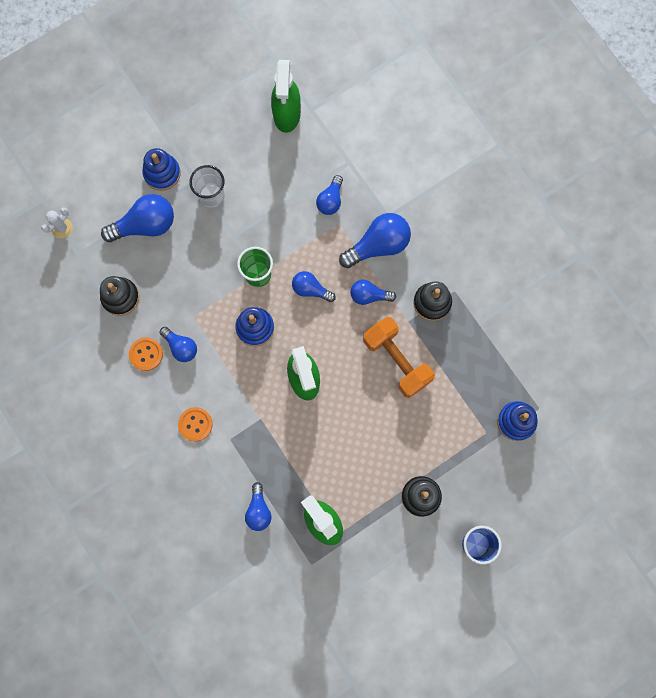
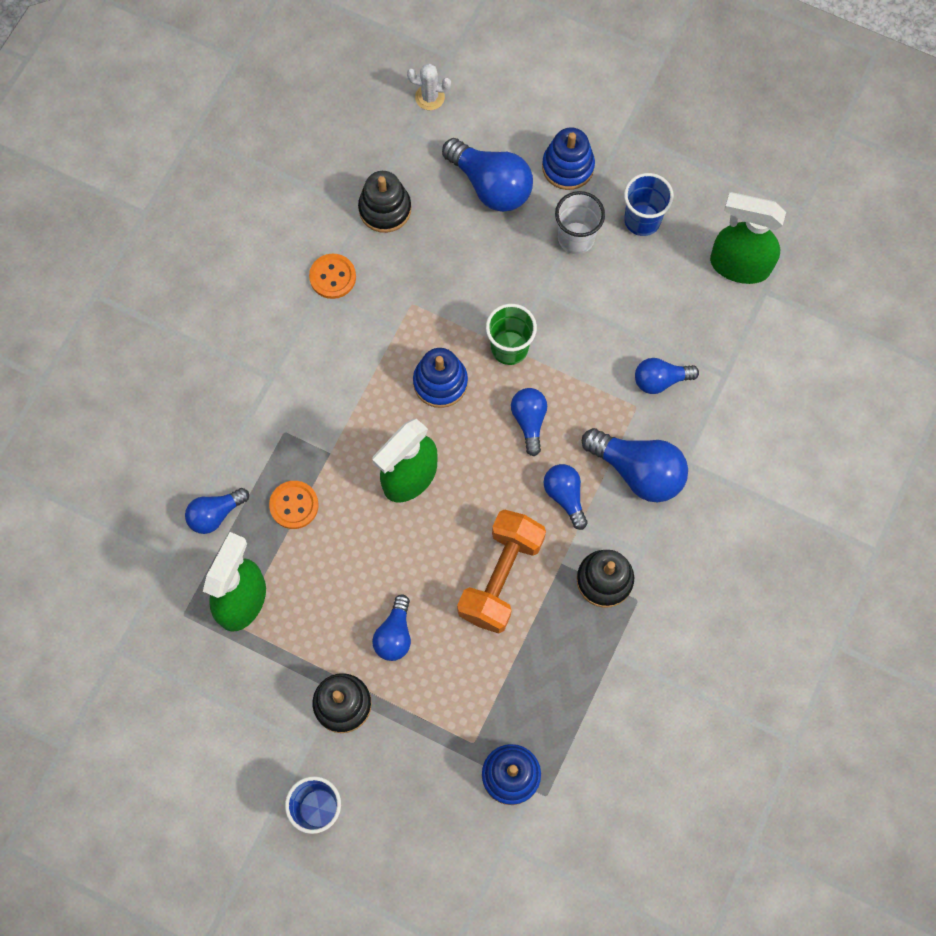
camera: 60 degrees right, 5 degrees down
blue light bulb [159,327,197,362] -> blue light bulb moved to [372,594,411,661]
orange button [178,407,213,442] -> orange button moved to [269,481,319,529]
green spray bottle [271,60,301,133] -> green spray bottle turned 45 degrees clockwise [710,192,786,284]
none -> blue cup [624,173,674,236]

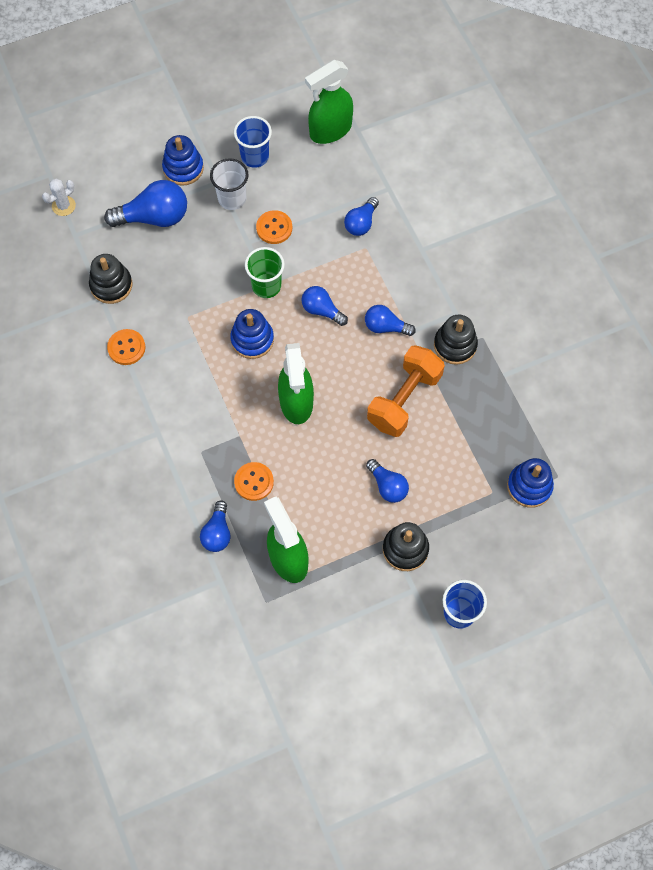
camera: 50 degrees left, 5 degrees down
orange dumbbell [457,509,546,634] -> orange dumbbell turned 60 degrees clockwise [367,345,445,437]
blue light bulb [582,428,688,503] -> none
none -> orange button [256,210,292,244]

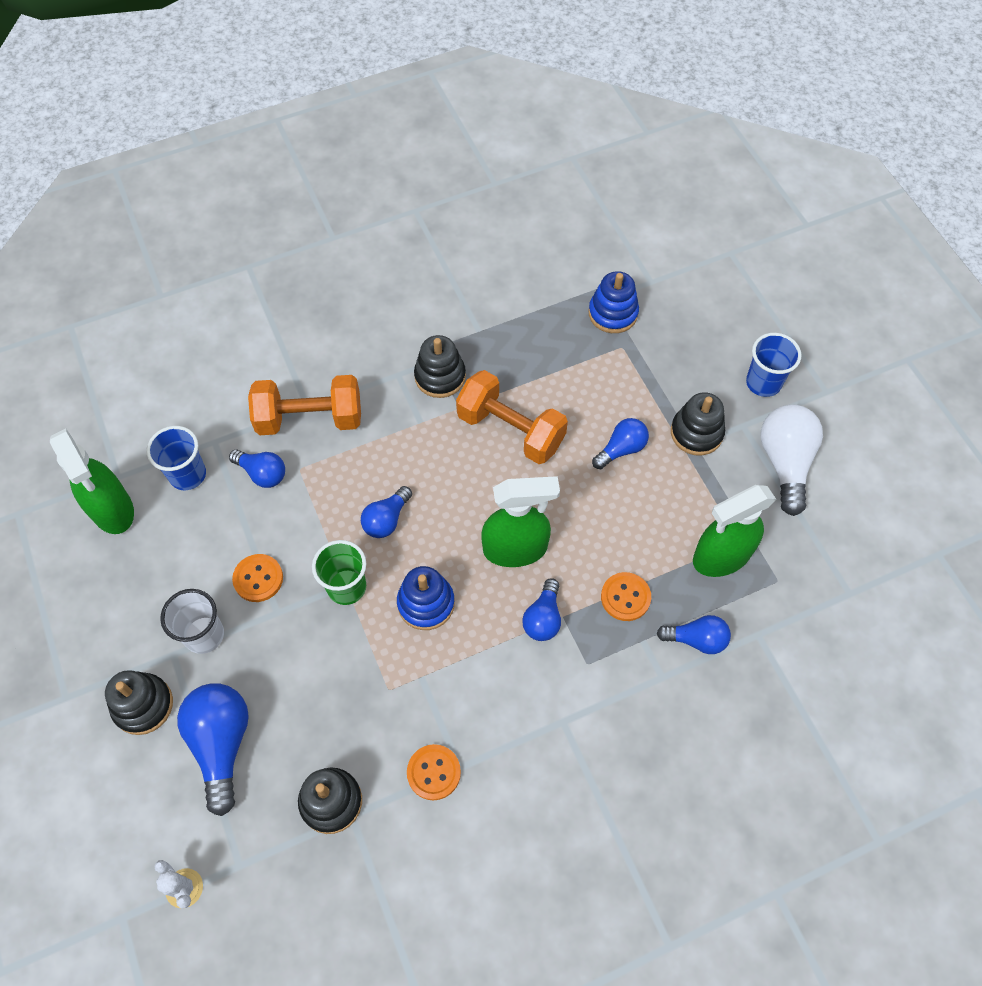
camera: 90 degrees left, 5 degrees down
blue stacking toy [162,135,204,186] -> black stacking toy [105,670,173,735]
blue cup [234,116,272,168] -> blue cup moved to [146,426,206,490]
blue light bulb [365,305,416,336] -> blue light bulb moved to [522,578,561,641]
none -> orange dumbbell [248,375,361,435]
none -> white light bulb [760,404,823,516]

